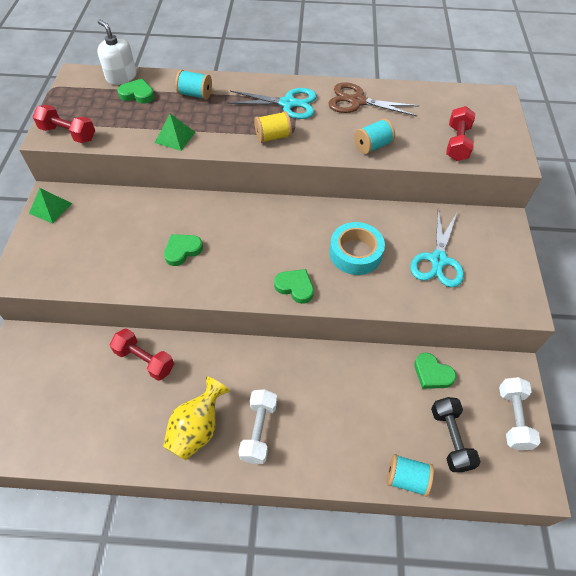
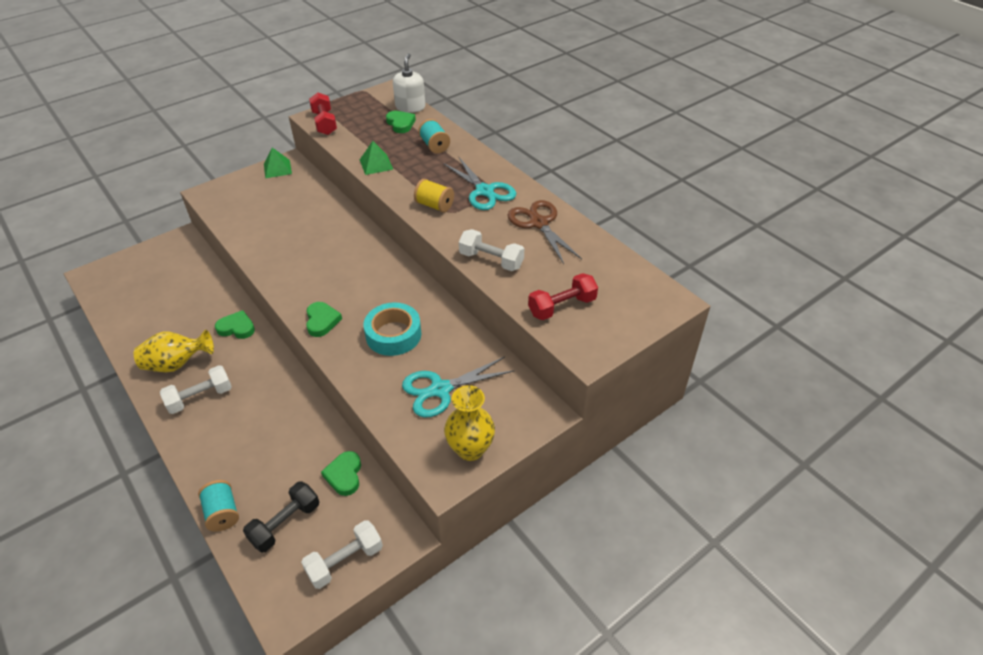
camera: 50 degrees right, 10 degrees down
red dumbbell [109,328,174,381] -> none
green heart [164,234,203,266] -> green heart moved to [215,310,255,339]
turquoise spool [354,119,395,154] -> white dumbbell [459,229,524,271]
none -> yellow vase [444,385,495,461]

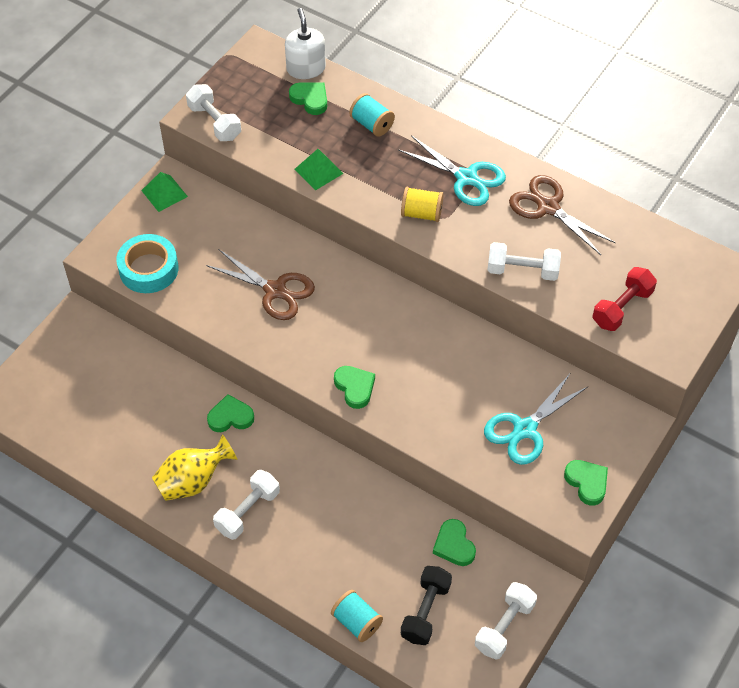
camera: 20 degrees left, 10 degrees up
red dumbbell [309,92,337,135] -> white dumbbell [186,84,241,141]
turquoise tape [363,302,421,356] -> turquoise tape moved to [116,234,178,293]
yellow vase [444,385,495,461] -> green heart [564,460,608,506]
none -> brown scissors [206,249,315,320]

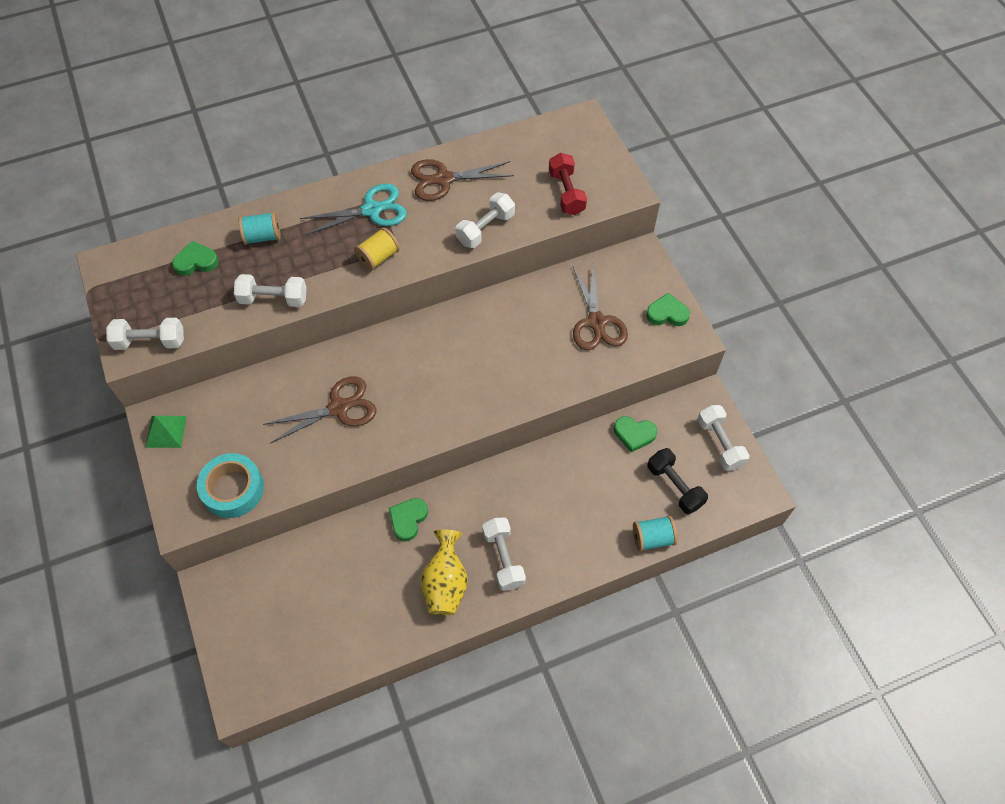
camera: 55 degrees left, 5 degrees up
white soap dispenser [285,8,326,79] -> none
green pyramid [295,149,344,190] -> white dumbbell [234,274,306,307]
green heart [334,366,375,409] -> none
turquoise scissors [484,374,587,465] -> brown scissors [573,265,628,350]

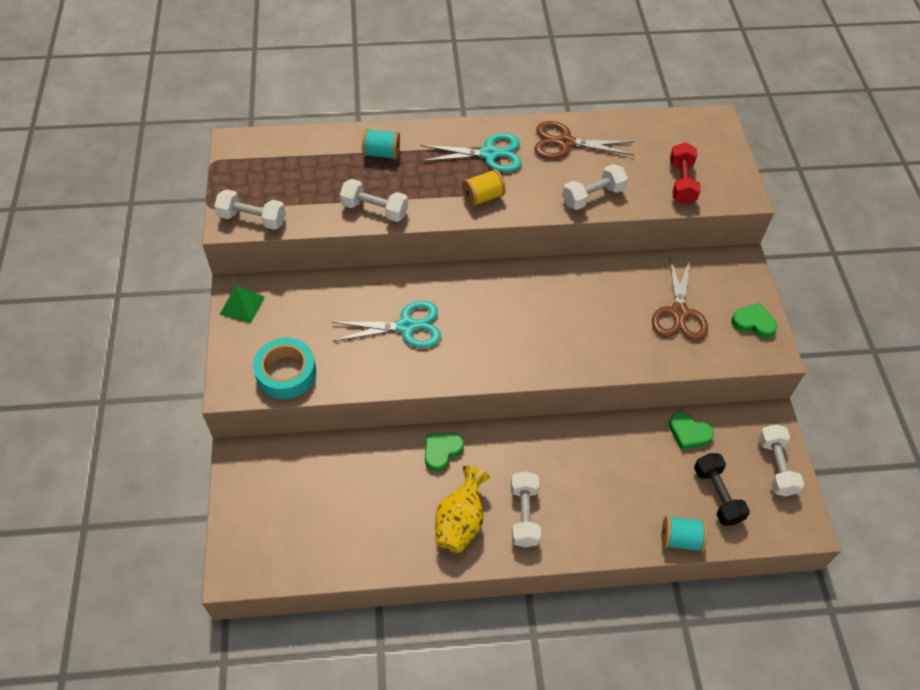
camera: 15 degrees right, 5 degrees down
green heart [172,241,219,276] -> none
brown scissors [263,376,377,444] -> turquoise scissors [331,301,441,348]

